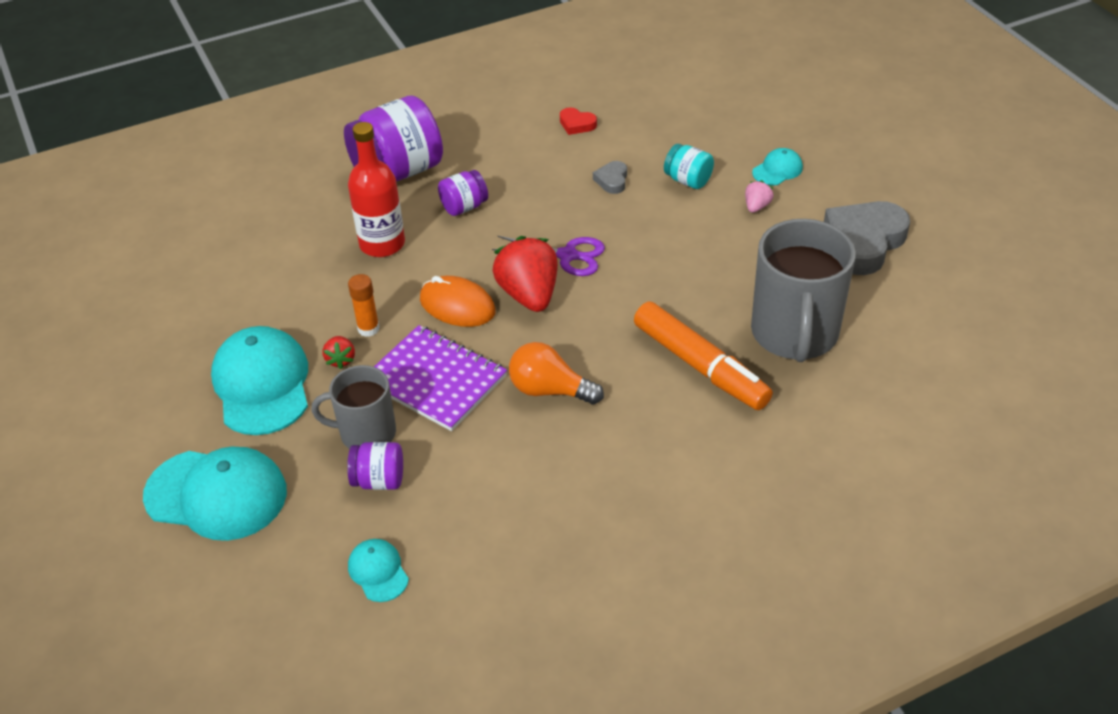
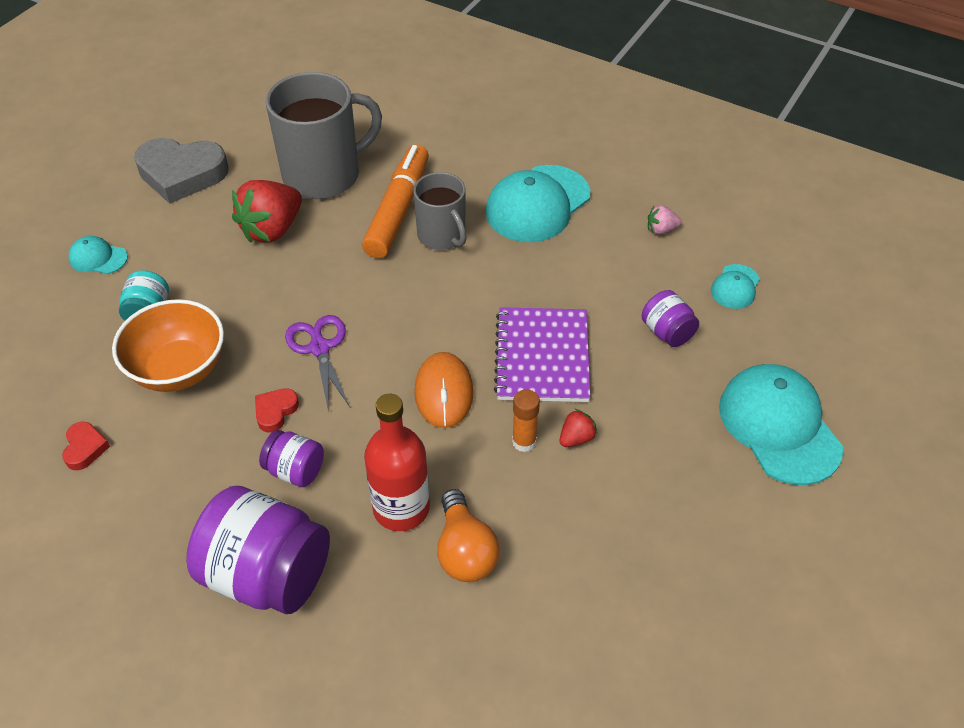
camera: 125 degrees left, 5 degrees up
turquoise cap [211,326,308,435] -> turquoise cap moved to [486,165,590,242]
grey mug [311,365,396,449] -> grey mug moved to [413,172,467,250]
red strawberry [493,236,558,312] -> red strawberry moved to [232,180,302,243]
orange light bulb [509,342,604,405] -> orange light bulb moved to [437,489,500,582]
grey heart [593,161,627,194] -> orange bowl [112,299,224,392]
pink strawberry [745,180,773,213] -> pink strawberry moved to [648,205,681,235]
none -> red heart [255,388,299,432]

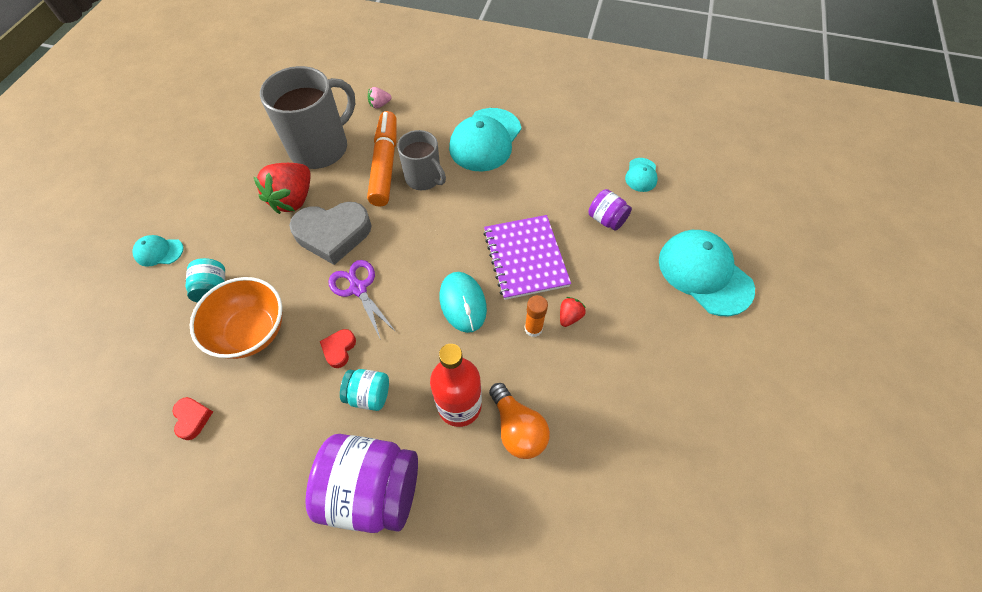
camera: 15 degrees left, 10 degrees up
grey heart [134,138,229,204] -> grey heart moved to [289,202,372,265]
purple jar [259,430,324,487] -> turquoise jar [340,369,389,411]
orange mouse [414,352,474,428] -> turquoise mouse [440,272,487,333]
pink strawberry [648,205,681,235] -> pink strawberry moved to [368,87,392,109]

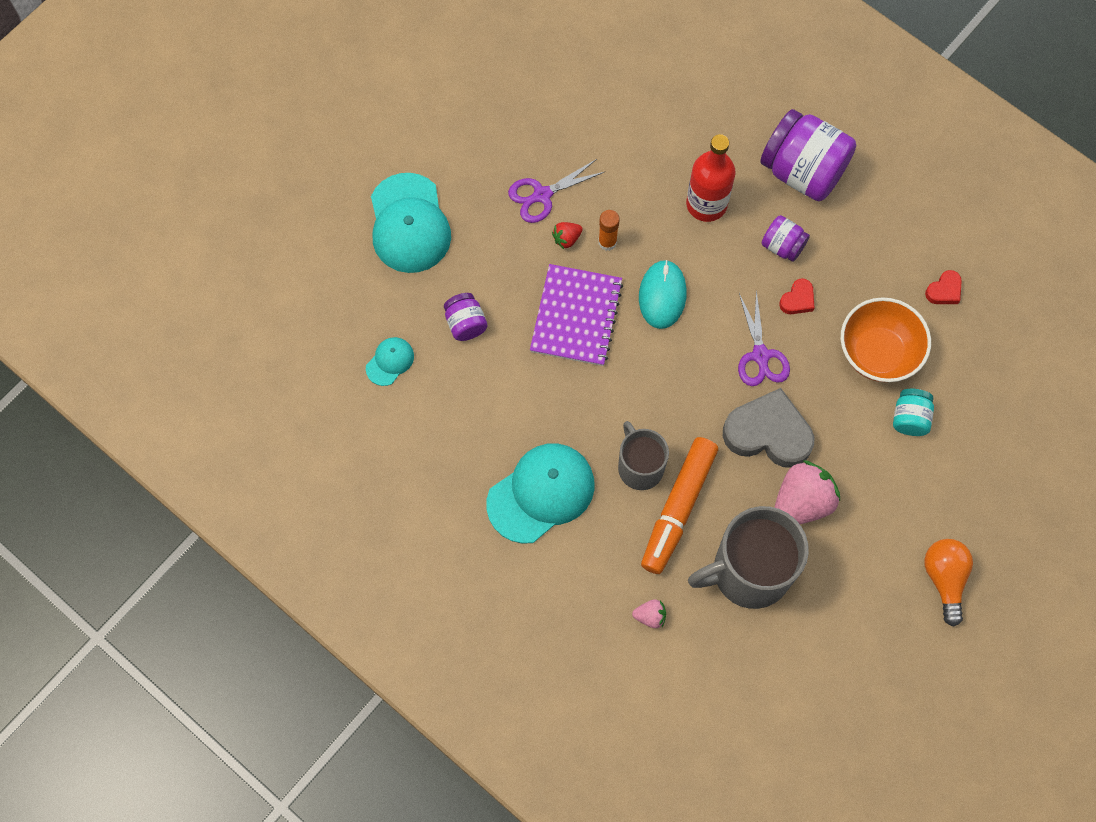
camera: 155 degrees left, 10 degrees up
turquoise cap [132,235,184,267] -> none
red heart [172,397,213,440] -> red heart turned 135 degrees counterclockwise [925,270,962,304]
red strawberry [253,163,311,214] -> pink strawberry [774,460,840,524]
turquoise jar [340,369,389,411] -> purple jar [762,215,810,262]
orange light bulb [489,383,550,459] -> orange light bulb moved to [924,539,973,627]
none -> purple scissors [508,159,606,223]

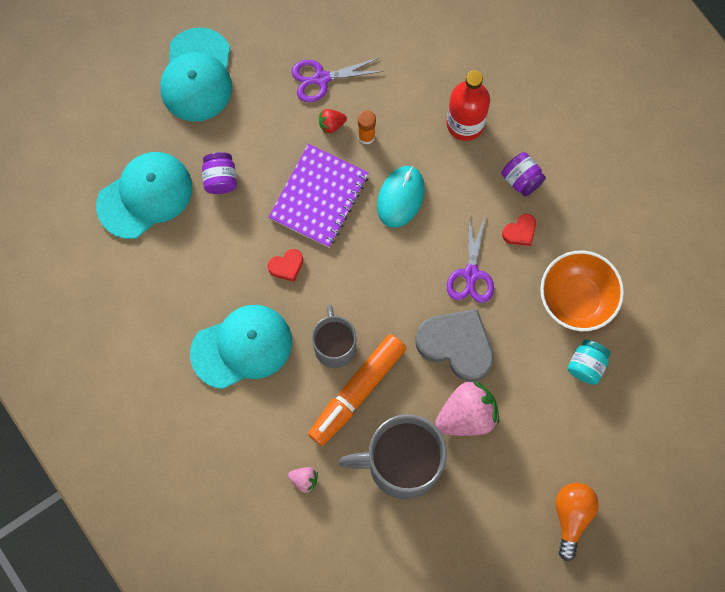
camera: 15 degrees right, 5 degrees up
turquoise cap [366,337,414,386] -> turquoise cap [96,152,192,239], size x2.07
purple jar [760,109,856,201] -> none
red heart [925,270,962,304] -> red heart moved to [268,249,303,282]

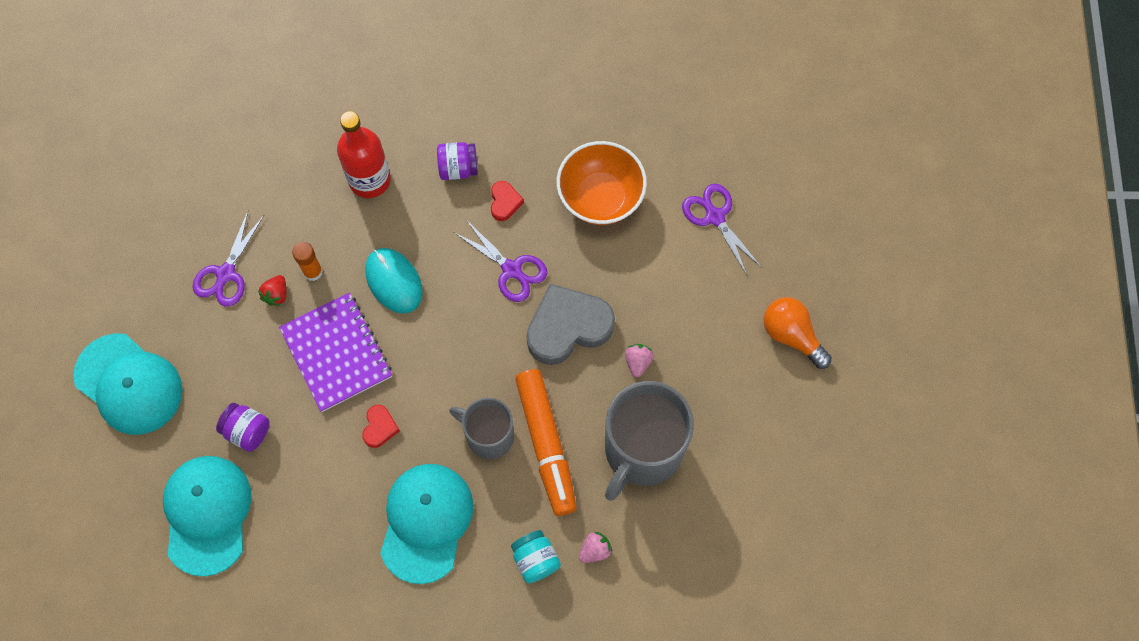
camera: 55 degrees left, 5 degrees down
pink strawberry [435,380,500,436] -> pink strawberry [625,344,653,377], size x0.46
turquoise jar [567,339,611,385] -> turquoise jar moved to [511,530,561,583]
none -> purple scissors [682,184,762,275]

